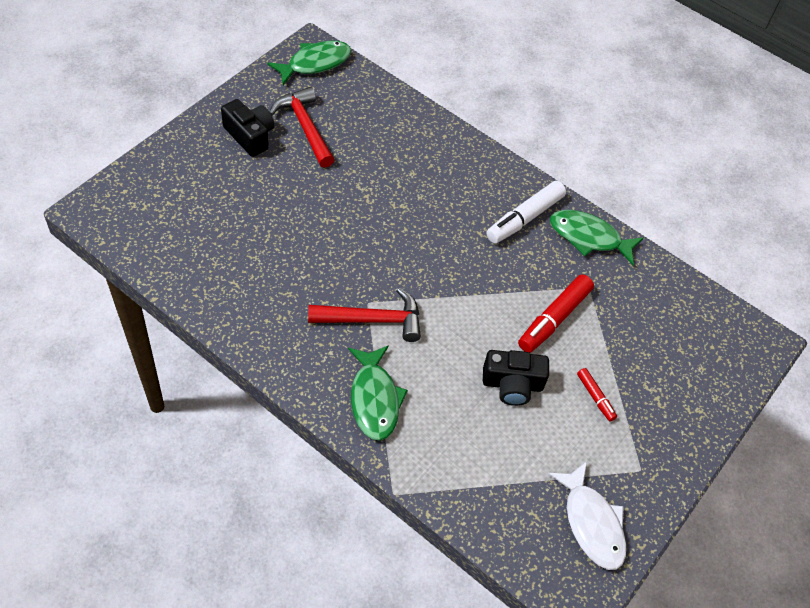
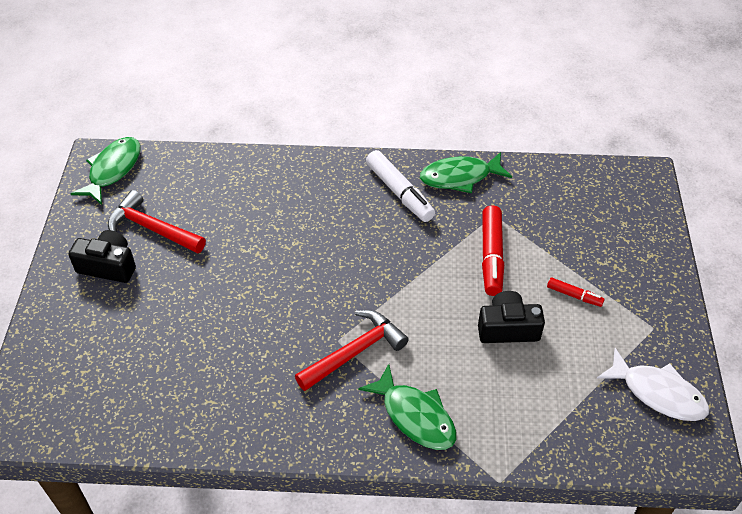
camera: 30 degrees left, 5 degrees down
black camera [483,350,549,406] -> black camera turned 150 degrees counterclockwise [478,291,545,343]
white marker [486,181,566,244] -> white marker turned 45 degrees counterclockwise [366,150,435,222]

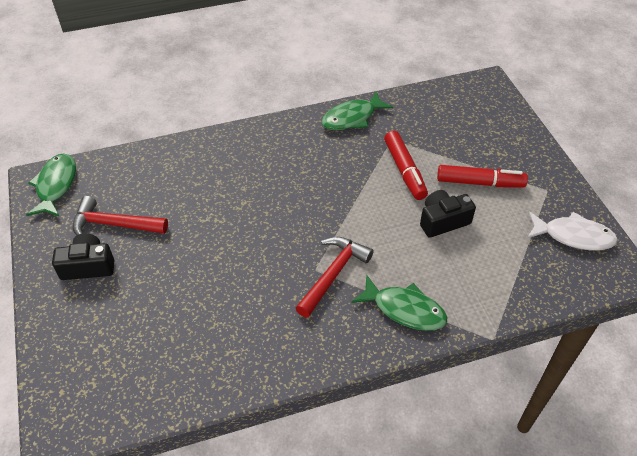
camera: 20 degrees left, 0 degrees up
white marker [366,150,435,222] -> none
red marker [547,277,605,307] -> red marker [437,165,528,188], size x1.88

